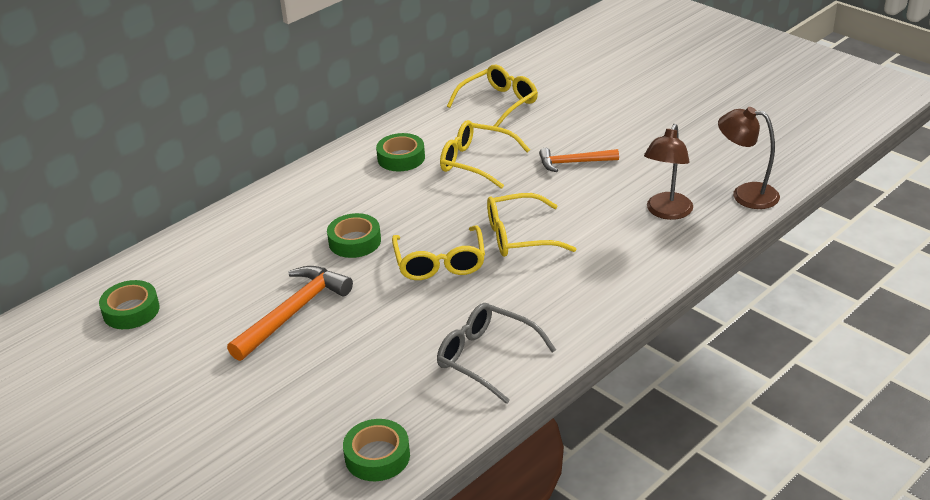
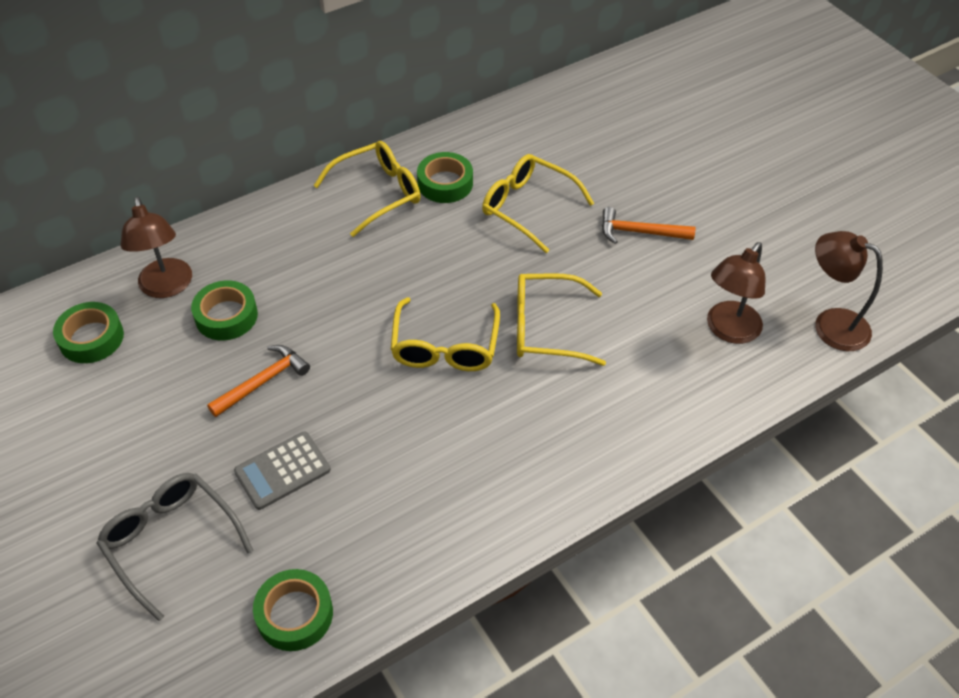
camera: 10 degrees right, 15 degrees up
orange hammer [227,266,353,361] -> orange hammer [207,345,310,417], size x0.63
green tape [327,213,381,258] -> green tape moved to [191,280,258,340]
grey glasses [437,303,556,404] -> grey glasses moved to [96,473,254,621]
yellow glasses [447,64,538,127] -> yellow glasses moved to [313,141,420,237]
none -> brown lamp [120,197,192,298]
none -> grey calculator [234,431,331,510]

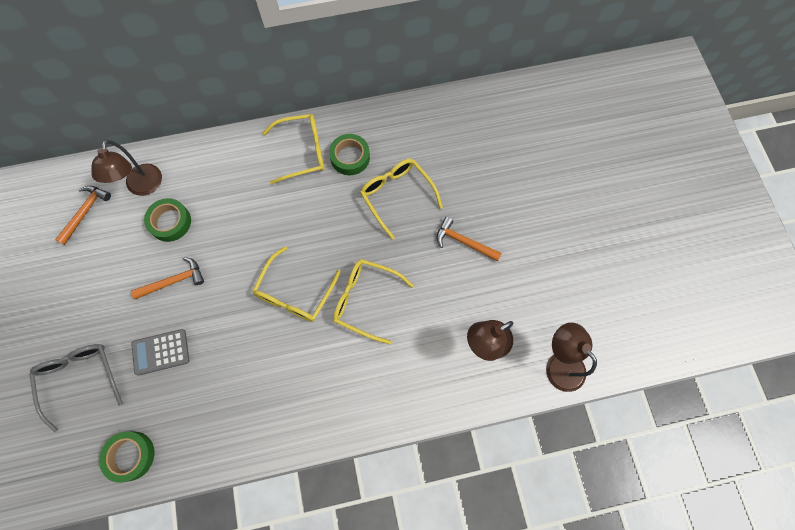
camera: 20 degrees right, 20 degrees up
green tape [53,302,124,363] -> orange hammer [55,186,111,245]

